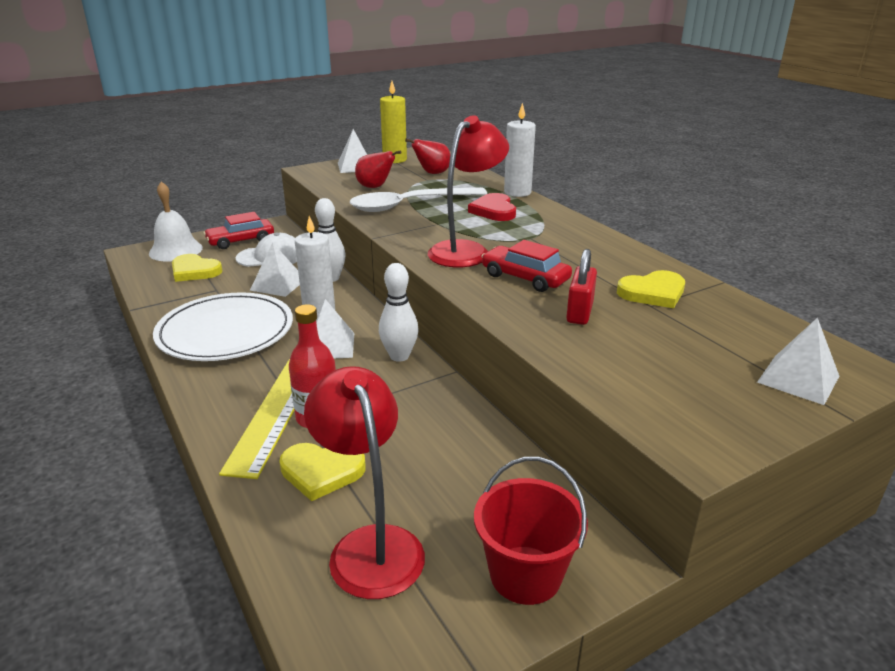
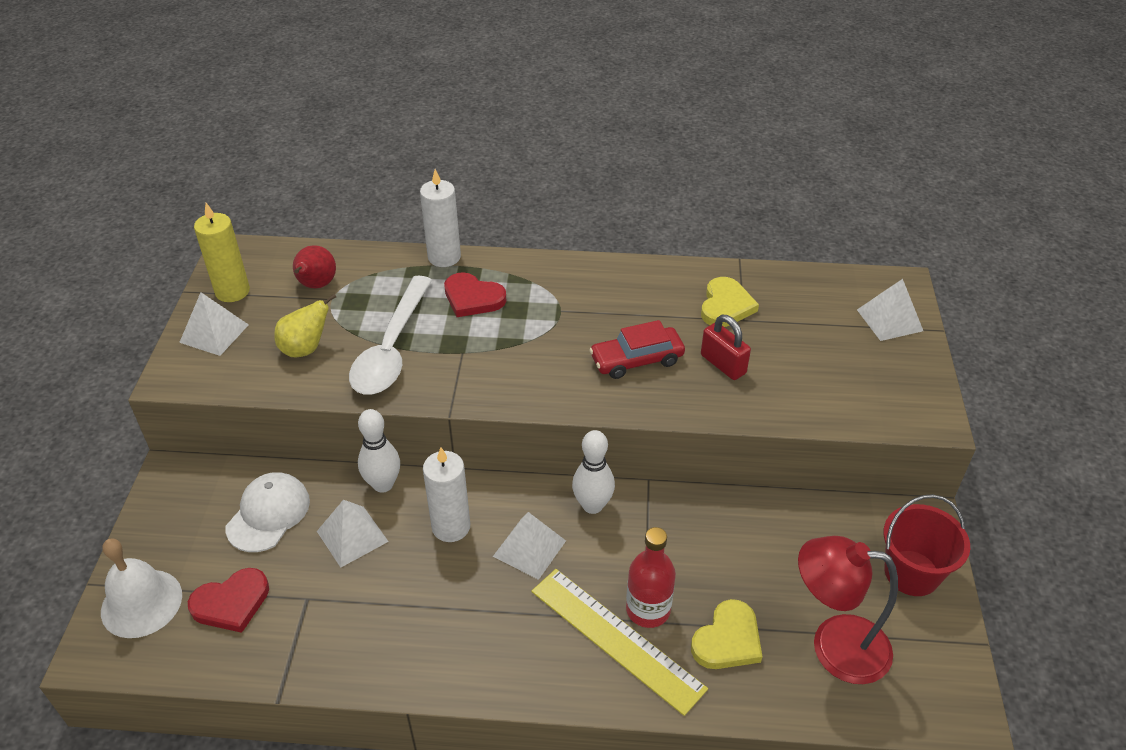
camera: 55 degrees left, 15 degrees up
white plate [153,292,293,361] -> none
yellow heart [172,254,223,282] -> red heart [188,568,269,633]
red car [203,212,274,249] -> none
red pear [355,150,401,188] -> yellow pear [274,294,336,357]
red lamp [428,115,509,267] -> none

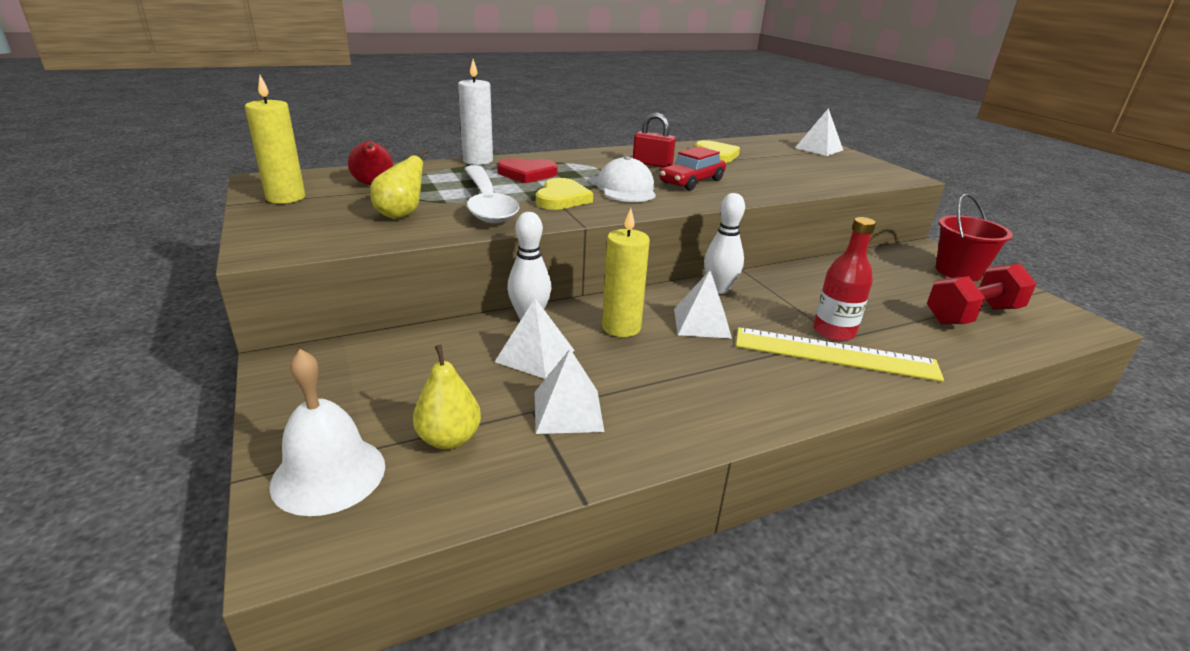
camera: 30 degrees left, 15 degrees down
white pyramid [179,292,249,356] -> white pyramid moved to [535,349,604,434]
red heart [188,568,269,633] -> yellow pear [413,345,481,449]
white cap [226,473,310,552] -> white cap moved to [597,156,656,202]
white candle [423,447,470,542] -> yellow candle [602,208,650,337]
yellow heart [691,599,763,669] -> yellow heart moved to [536,178,593,210]
red padlock [701,315,751,380] -> red padlock moved to [633,113,676,168]
red lamp [798,536,898,684] -> red dumbbell [927,264,1037,325]

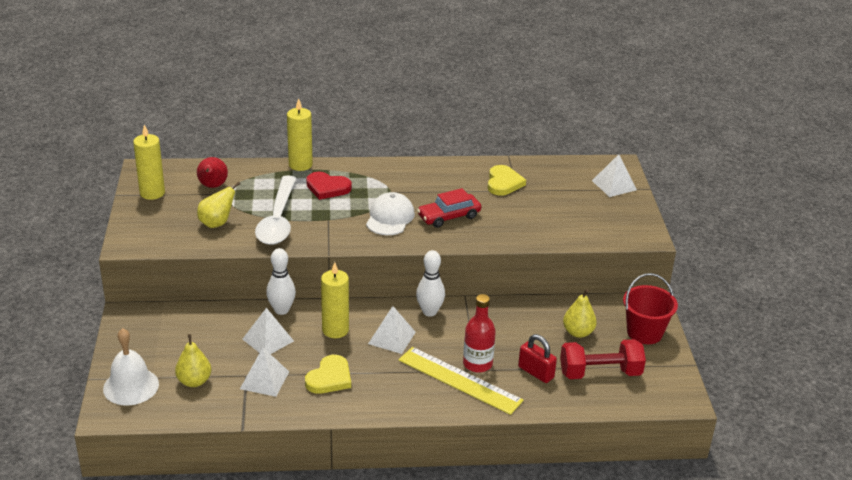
camera: 20 degrees right, 5 degrees up
white candle [458,59,493,165] -> yellow candle [287,98,313,171]
yellow heart [536,178,593,210] -> yellow heart moved to [305,355,351,394]
red padlock [633,113,676,168] -> red padlock moved to [518,334,557,383]
none -> yellow pear [563,289,597,338]

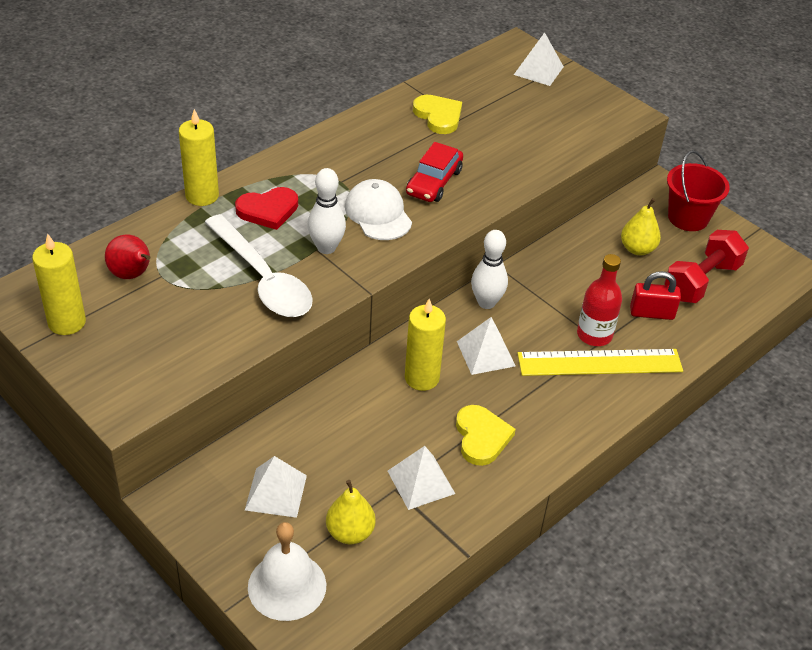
camera: 40 degrees left, 10 degrees up
yellow pear [197,182,240,228] -> none
white pyramid [243,308,294,354] -> white pyramid moved to [245,456,307,518]
white bowling pin [266,248,296,315] -> white bowling pin moved to [307,168,346,254]

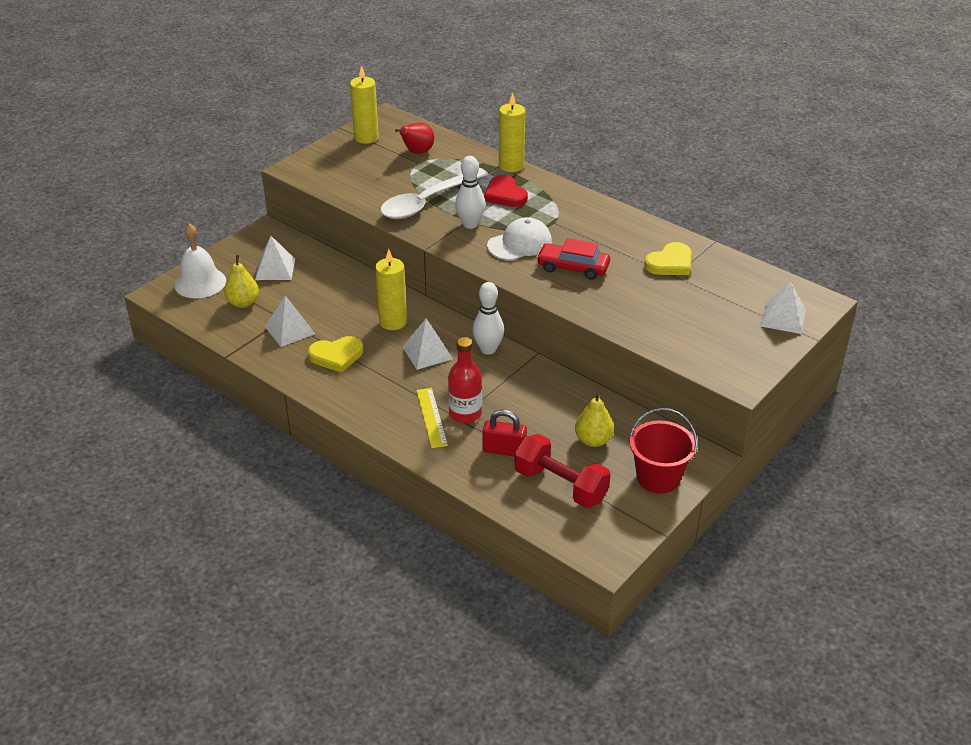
camera: 85 degrees right, 5 degrees down
yellow ruler [517,349,683,376] -> yellow ruler [416,388,448,448], size x0.60
red padlock [630,271,681,320] -> red padlock turned 75 degrees counterclockwise [482,410,527,456]

